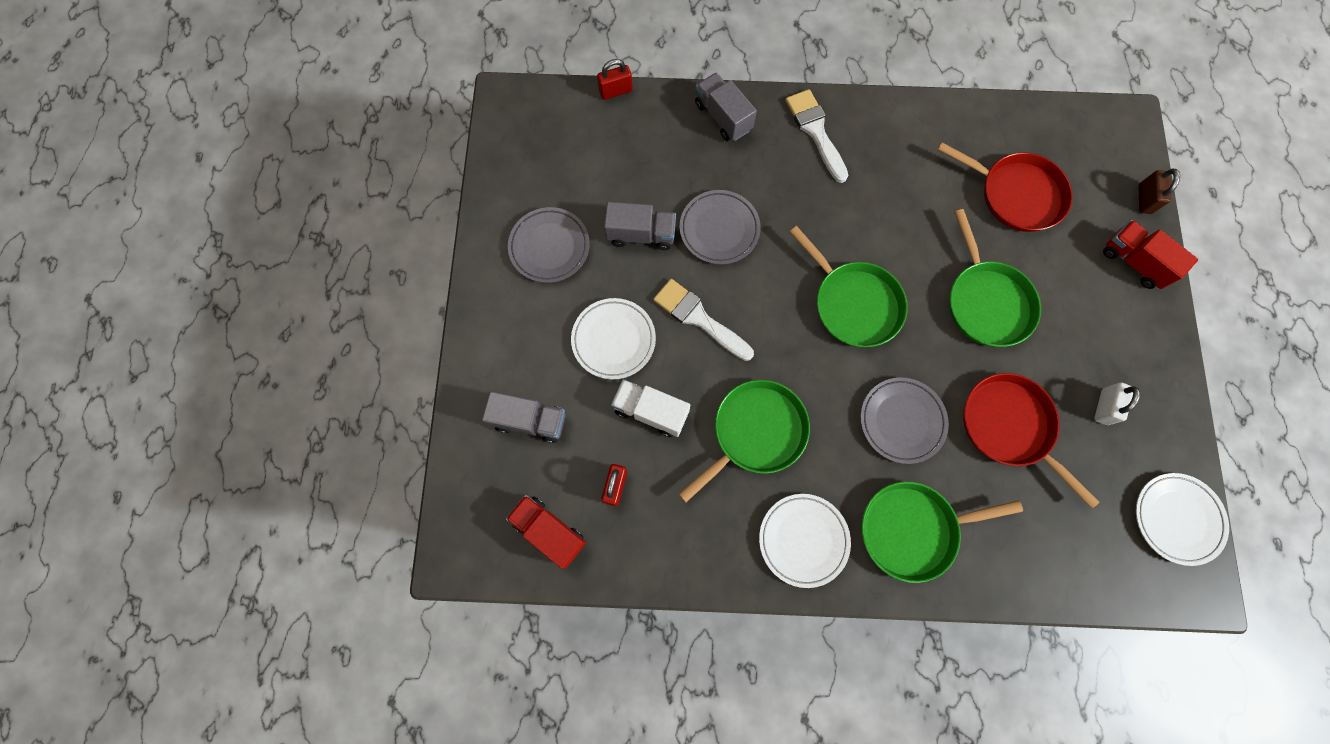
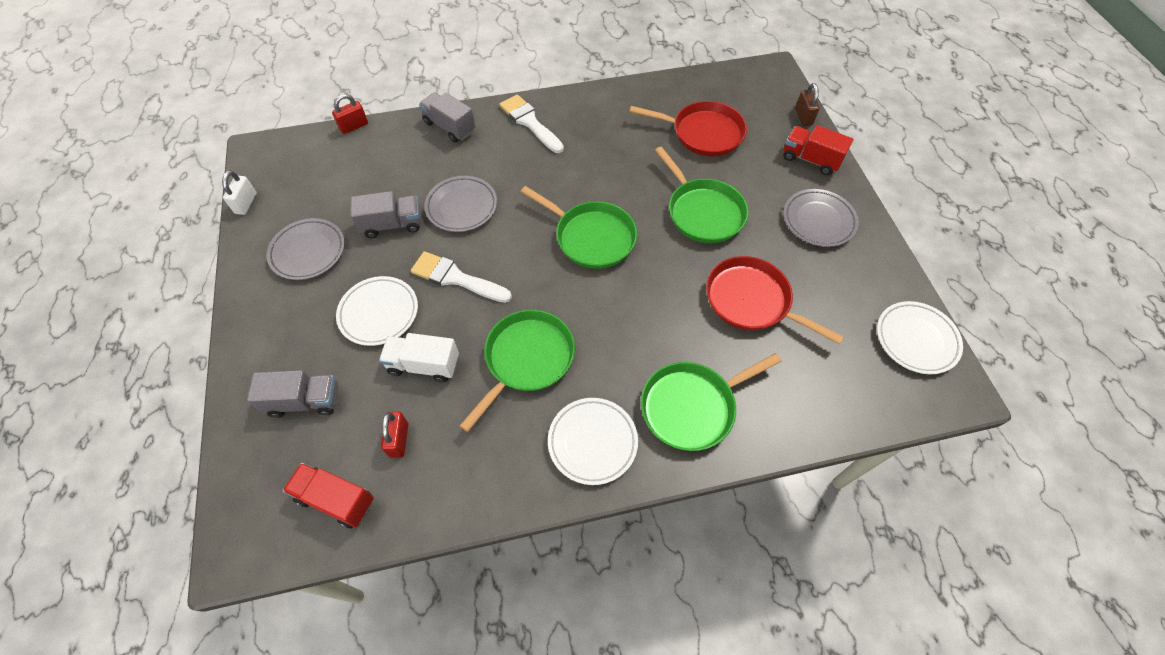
camera: 15 degrees left, 15 degrees down
grey plate [860,377,949,464] -> grey plate moved to [783,189,859,247]
white padlock [1094,382,1140,425] -> white padlock moved to [222,170,257,215]

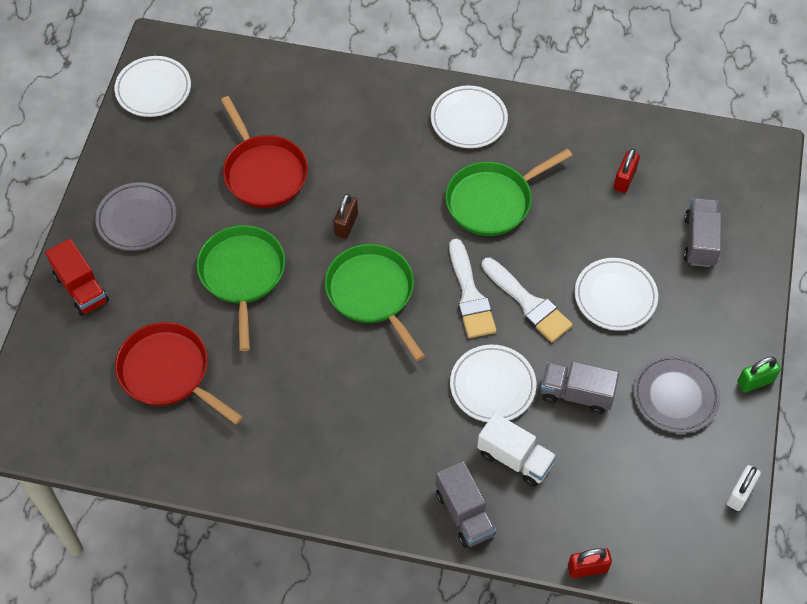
camera: 155 degrees left, 0 degrees up
grey truck [247,370,338,418] -> grey truck turned 75 degrees clockwise [684,198,722,267]
red truck [283,463,374,528] -> none
white truck [379,333,459,382] -> white truck moved to [477,413,556,487]
grey plate [424,176,497,232] -> white plate [450,345,536,422]
white brush [499,94,564,153] -> white brush moved to [449,239,497,338]
green pan [641,353,782,451] -> none
brown padlock [795,83,820,126] -> brown padlock moved to [334,194,358,239]
none -> green padlock [738,357,781,393]

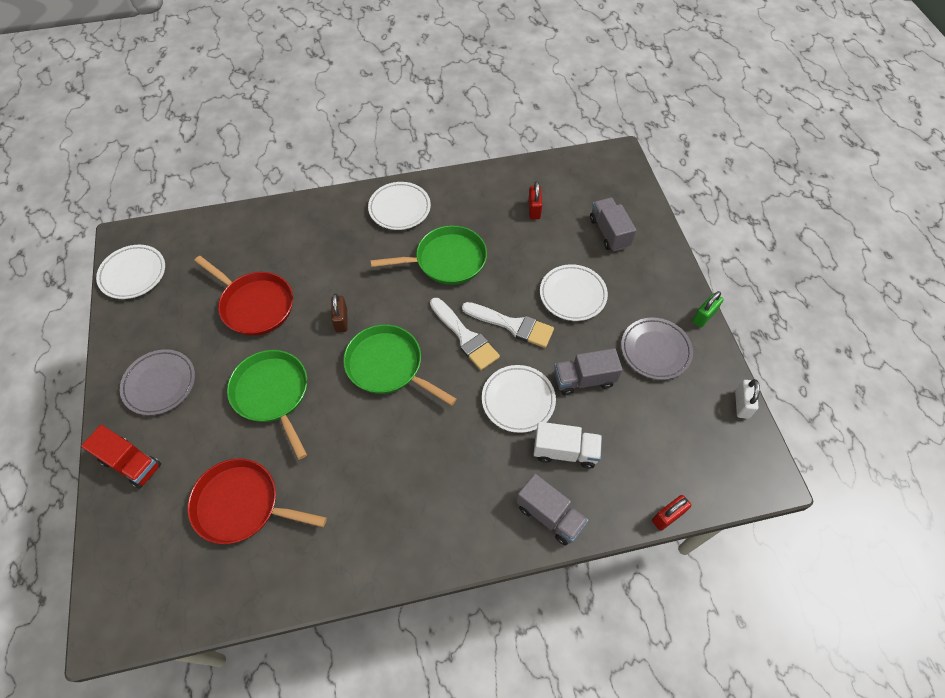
camera: 25 degrees left, 0 degrees up
green pan [445,148,572,236] -> green pan turned 135 degrees counterclockwise [370,225,487,285]

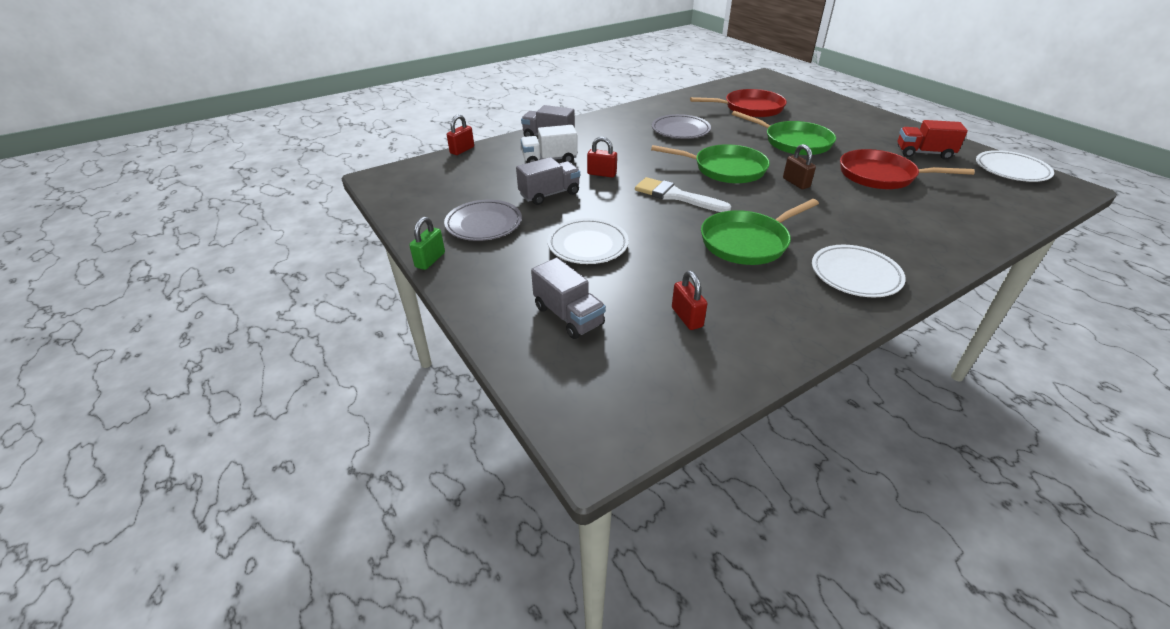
camera: 160 degrees right, 20 degrees down
red truck [81,425,161,488] -> red truck moved to [897,120,968,160]
grey plate [120,349,195,415] -> grey plate moved to [652,114,711,139]
white brush [462,302,554,348] -> none
white plate [482,365,556,433] -> red padlock [587,137,617,177]
white padlock [735,379,760,419] -> none

